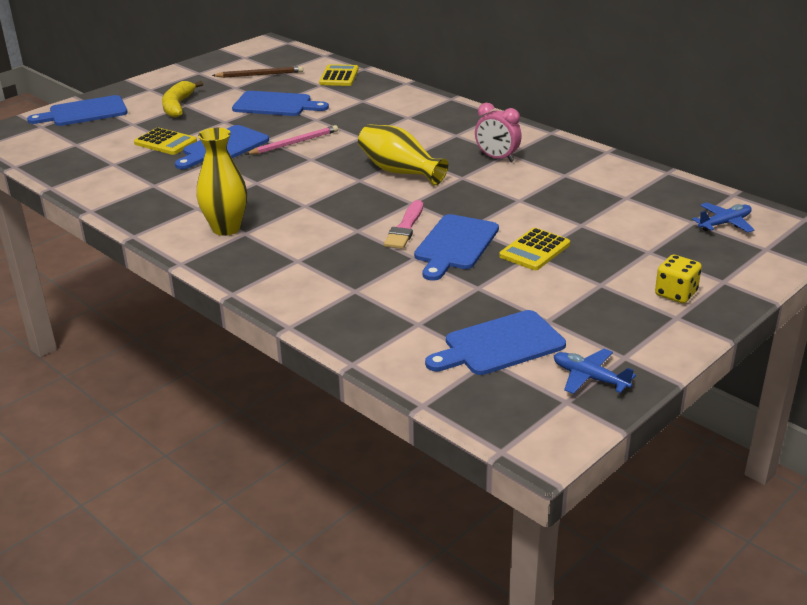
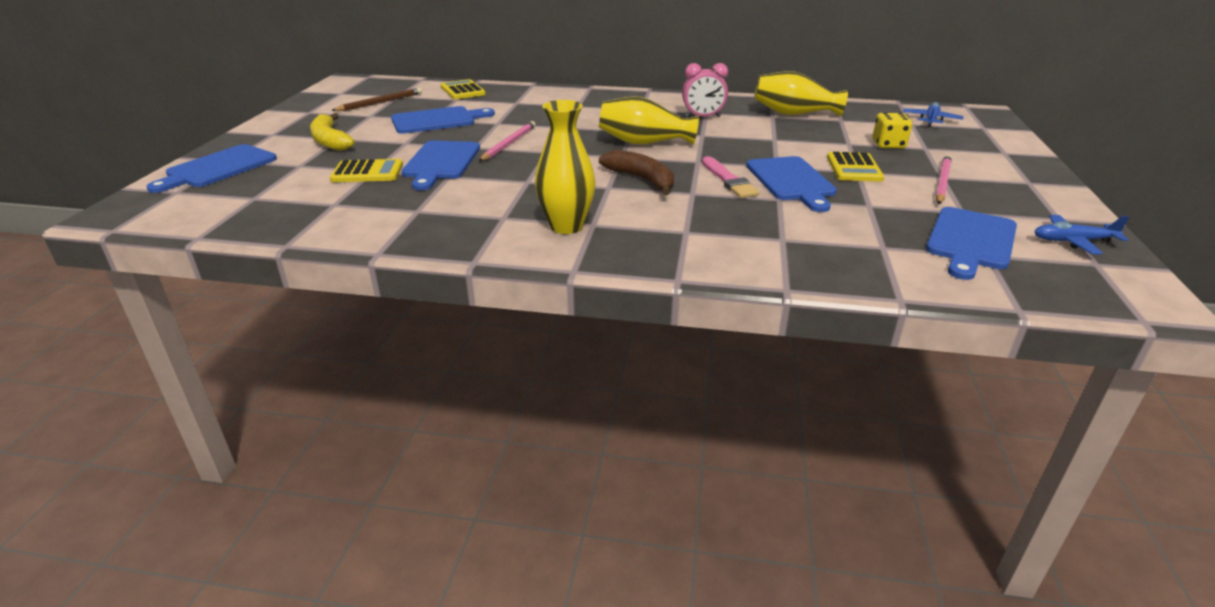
camera: 35 degrees left, 0 degrees up
yellow dice [655,255,702,303] -> yellow dice moved to [872,113,912,148]
none -> brown banana [599,150,674,195]
none -> yellow vase [754,71,848,116]
none -> pink pencil [936,155,952,204]

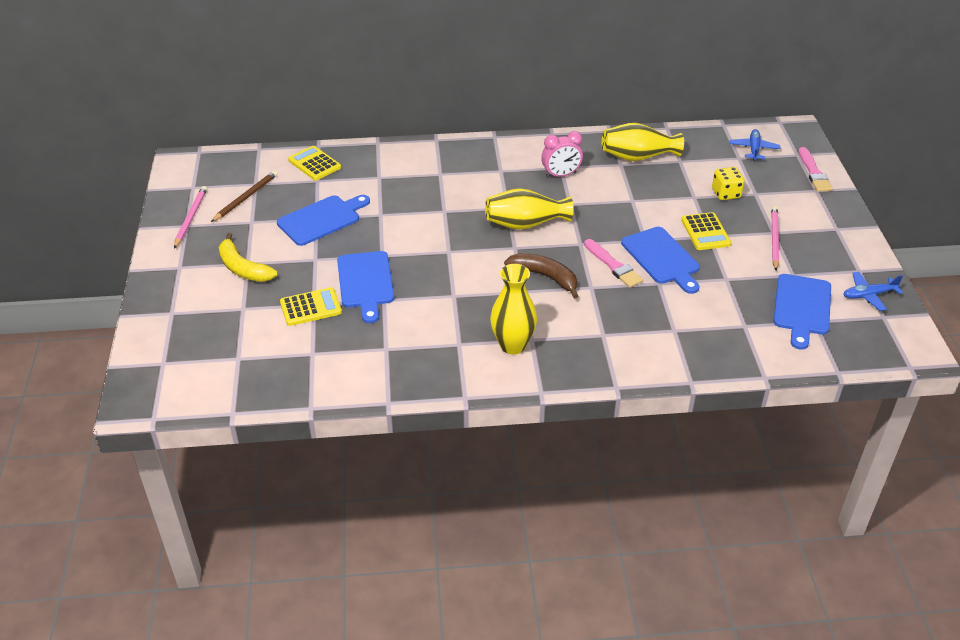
camera: 15 degrees left, 10 degrees up
blue cutting board [146,144,277,193] -> none
pink pencil [479,121,536,161] -> pink pencil moved to [174,186,207,249]
none -> pink brush [798,147,832,192]

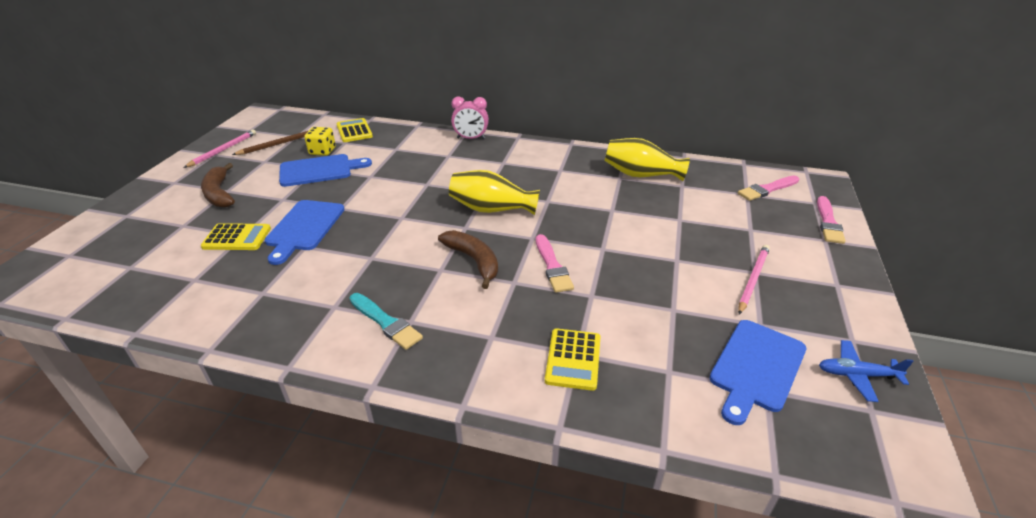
camera: 20 degrees right, 5 degrees down
yellow banana [219,233,278,282] -> brown banana [201,163,235,207]
yellow vase [490,264,537,355] -> turquoise brush [350,293,423,350]
pink clock [541,131,583,178] -> pink clock moved to [451,97,489,139]
blue cutting board [621,227,700,294] -> none
yellow calculator [681,212,731,250] -> yellow calculator moved to [545,328,600,391]
yellow dice [712,167,745,200] -> yellow dice moved to [304,127,336,156]
blue plane [730,129,780,161] -> pink brush [738,176,799,201]

